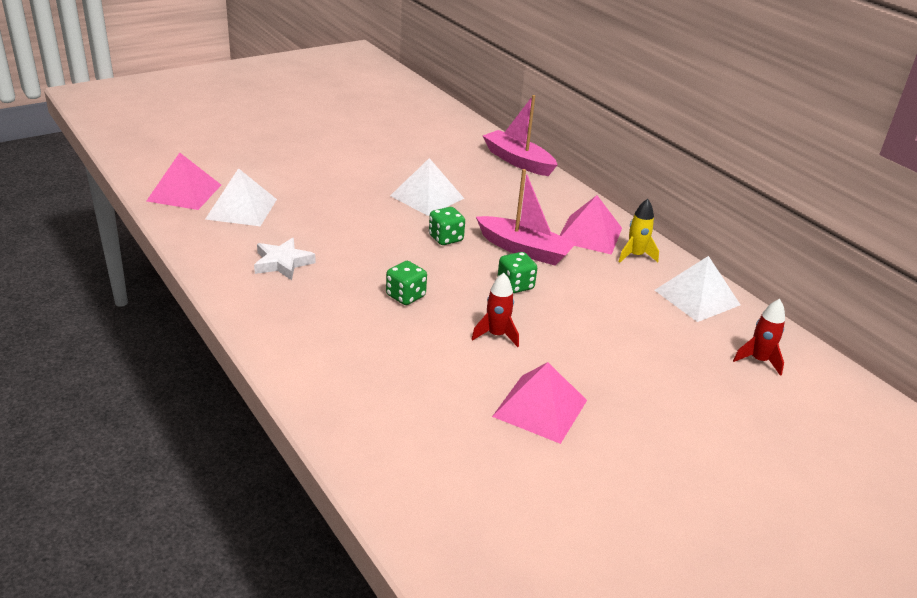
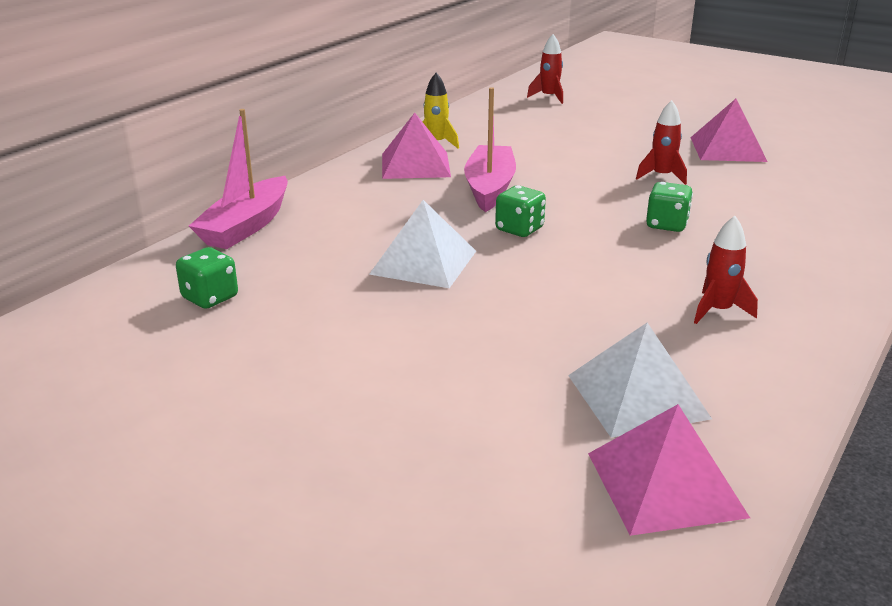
camera: 110 degrees left, 5 degrees down
white star [254,238,316,280] -> red rocket [694,216,758,324]
green dice [497,252,537,293] -> green dice moved to [176,247,238,309]
white pyramid [655,256,740,322] -> none

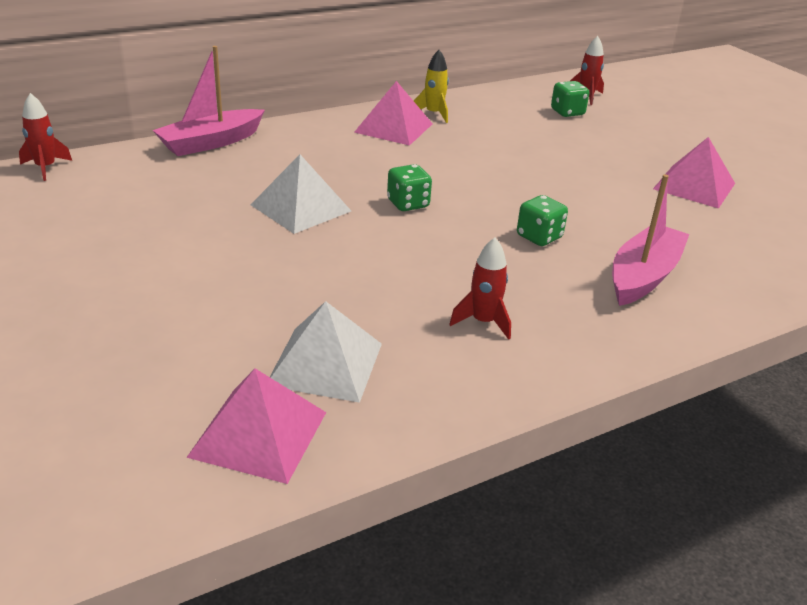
camera: 25 degrees right, 5 degrees up
green dice [176,247,238,309] -> green dice moved to [551,81,589,117]
pink boat [464,87,516,212] -> pink boat moved to [612,174,690,306]
red rocket [636,100,687,185] -> red rocket moved to [19,93,72,181]

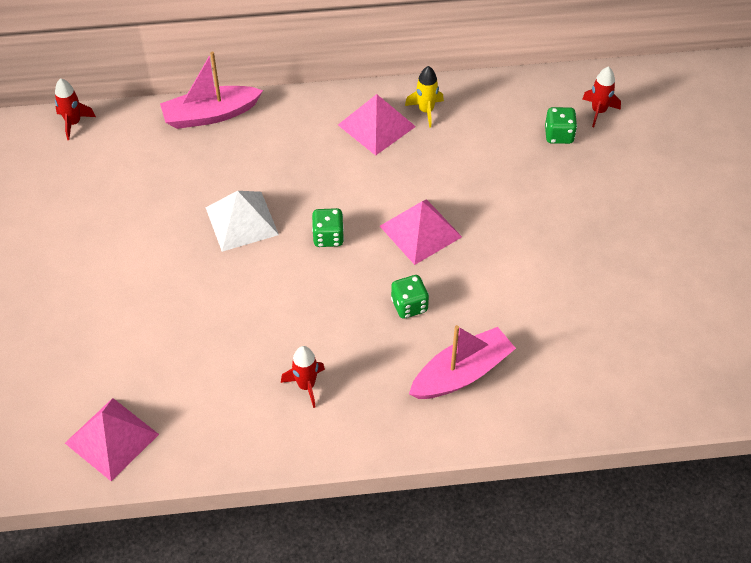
camera: 25 degrees right, 20 degrees up
white pyramid [270,301,382,403] -> none
pink pyramid [653,137,735,209] -> pink pyramid moved to [380,199,462,265]

